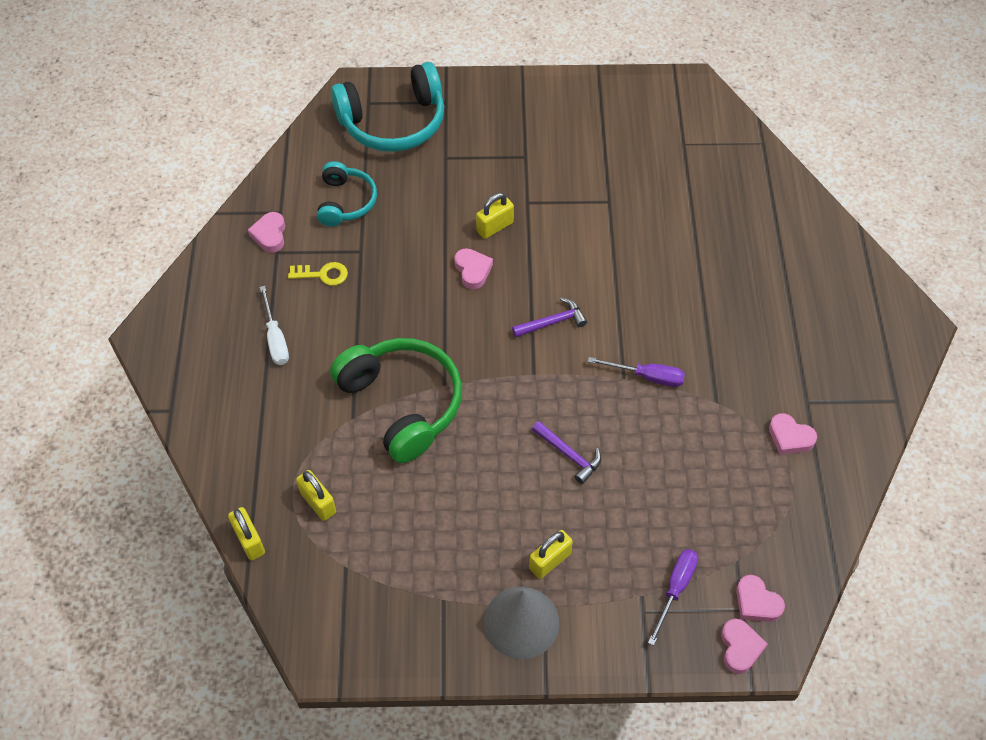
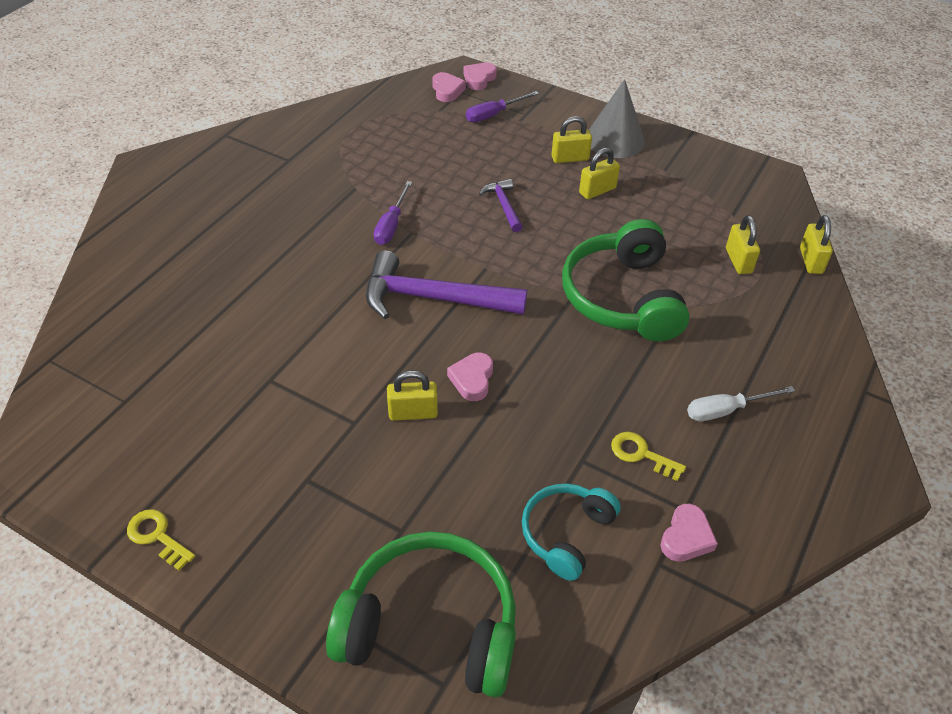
camera: 150 degrees left, 10 degrees down
white screwdriver [260,286,289,365] -> white screwdriver turned 120 degrees counterclockwise [687,386,795,421]
turquoise headphones [331,62,444,152] -> green headphones [326,531,516,698]
purple hammer [512,297,587,338] -> purple hammer [366,250,527,319], size x2.00
purple screwdriver [588,357,685,387] -> purple screwdriver turned 120 degrees counterclockwise [374,181,412,245]
pink heart [769,413,817,455] -> none
none -> yellow key [127,509,195,571]
none -> yellow padlock [579,147,620,199]

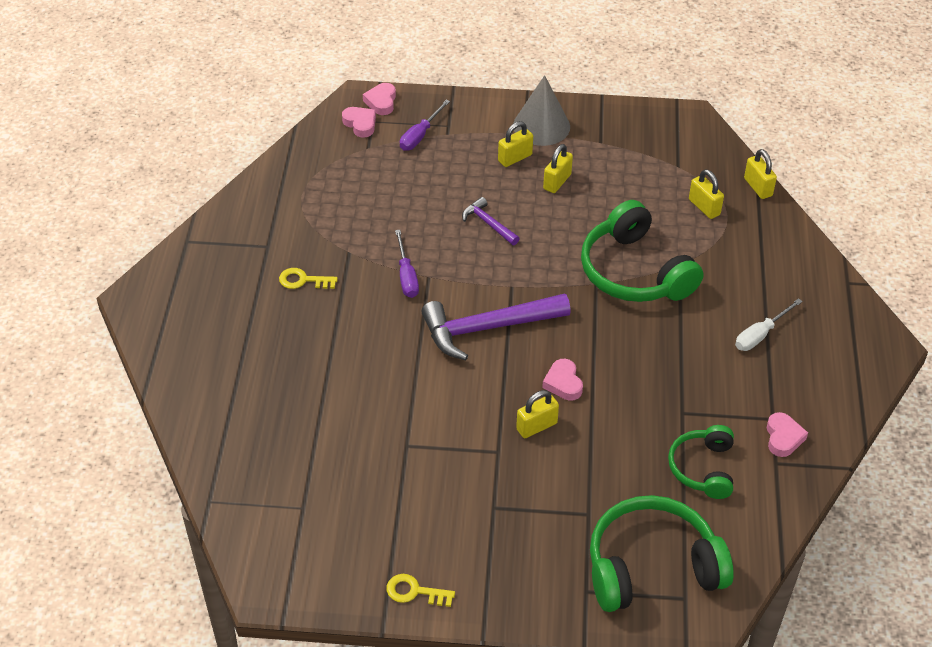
camera: 25 degrees left, 0 degrees up
turquoise headphones [522,484,621,581] -> green headphones [668,425,734,499]
yellow key [611,432,686,481] -> yellow key moved to [279,268,338,289]

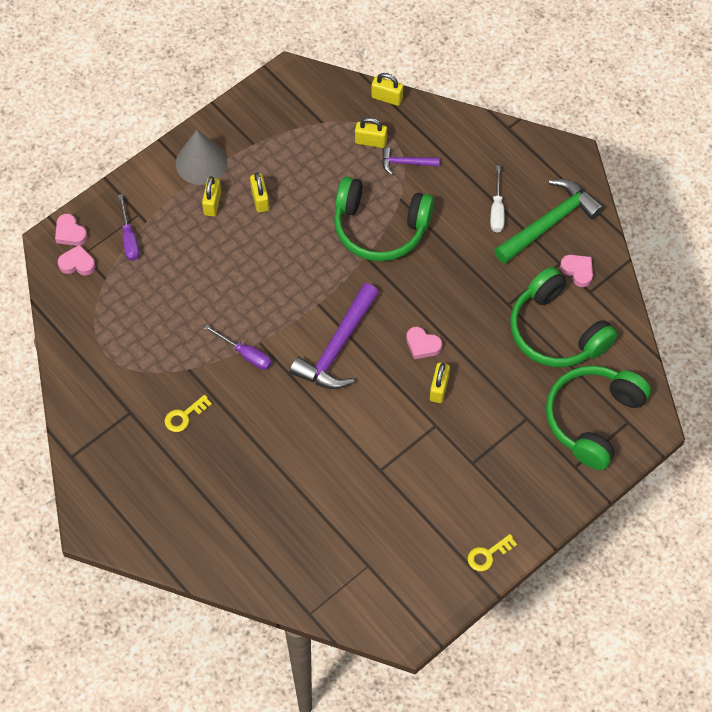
camera: 45 degrees left, 15 degrees up
purple hammer [462,197,520,245] -> purple hammer moved to [382,147,439,175]
green headphones [668,425,734,499] -> green headphones [510,267,618,367], size x1.70
none -> green hammer [494,179,604,264]

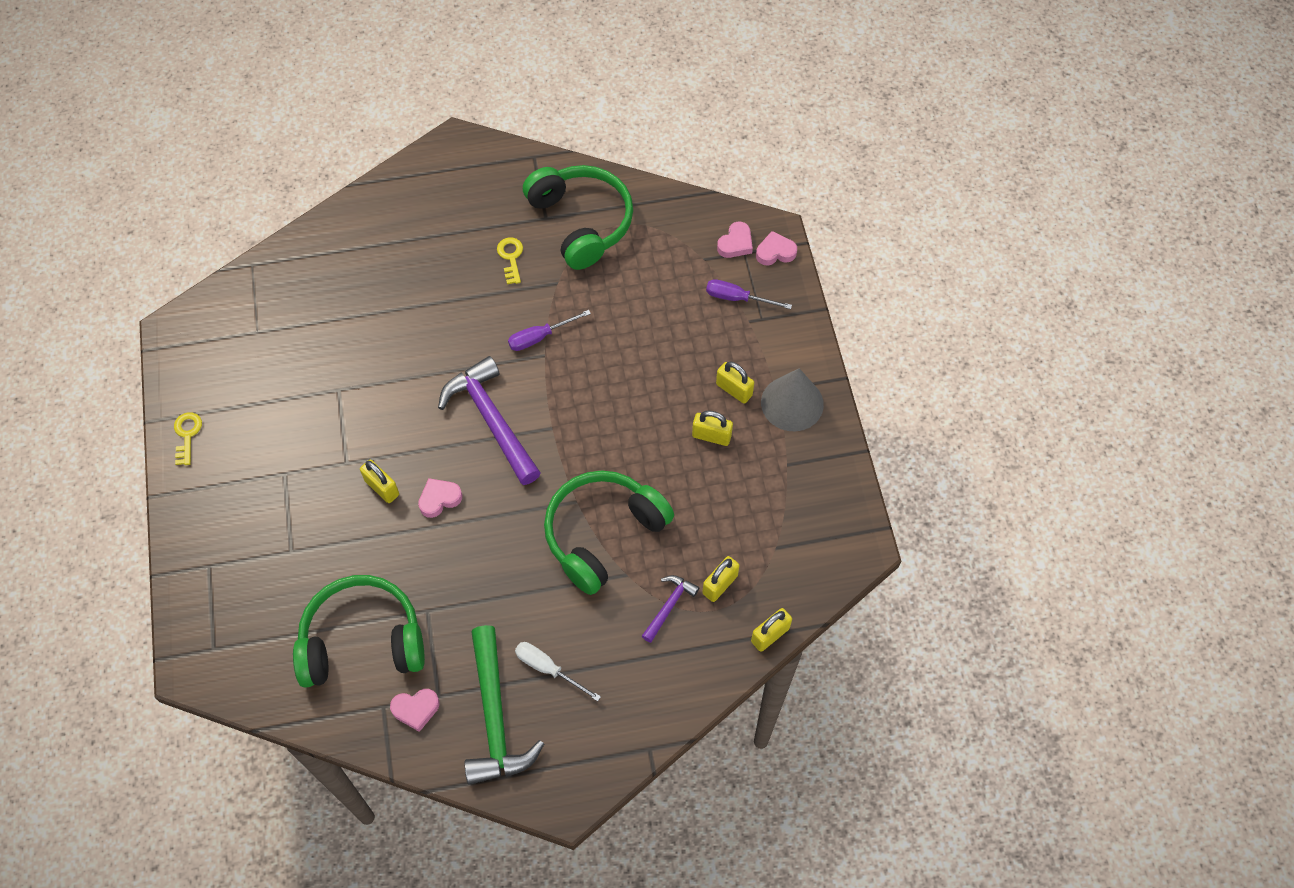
camera: 120 degrees right, 0 degrees up
green headphones [546,365,651,470] -> green headphones moved to [523,165,633,270]

